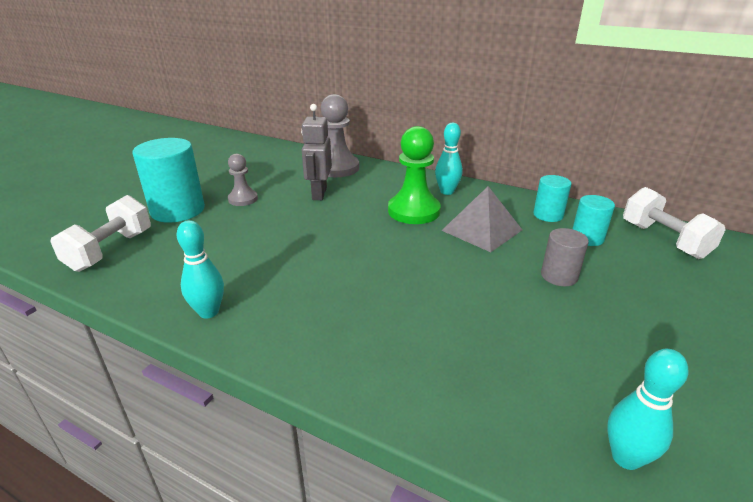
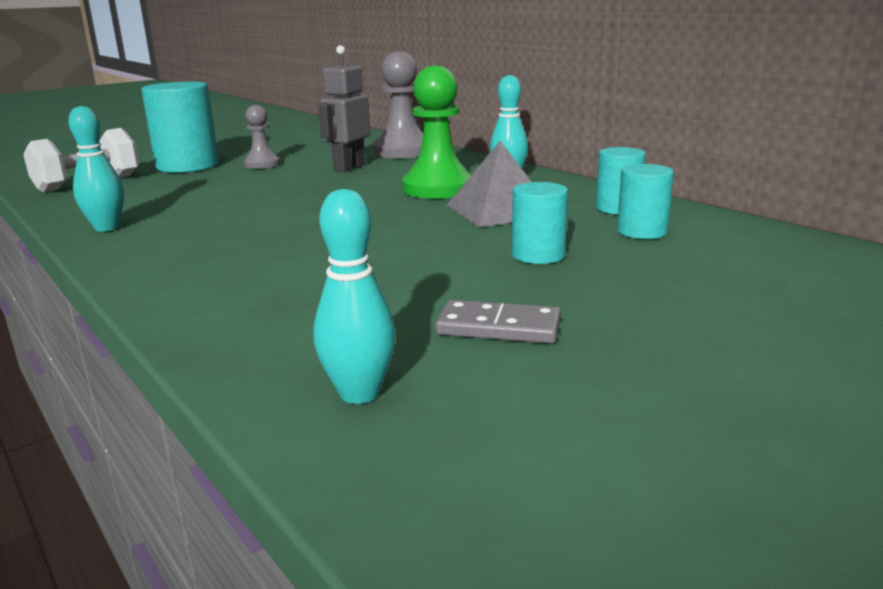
camera: 25 degrees right, 10 degrees down
grey cylinder [541,228,589,286] -> turquoise cylinder [512,182,568,264]
white dumbbell [623,187,726,259] -> none
none -> grey domino [435,300,561,344]

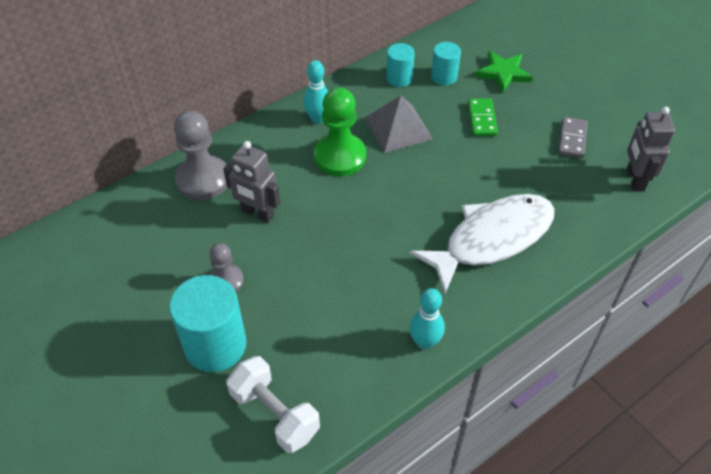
camera: 90 degrees left, 30 degrees up
turquoise bowling pin [313,189,396,404] -> grey robot [627,107,675,191]
turquoise cylinder [512,182,568,264] -> green domino [468,98,498,136]
none -> white fish [410,194,555,293]
none -> green star [475,51,533,93]

